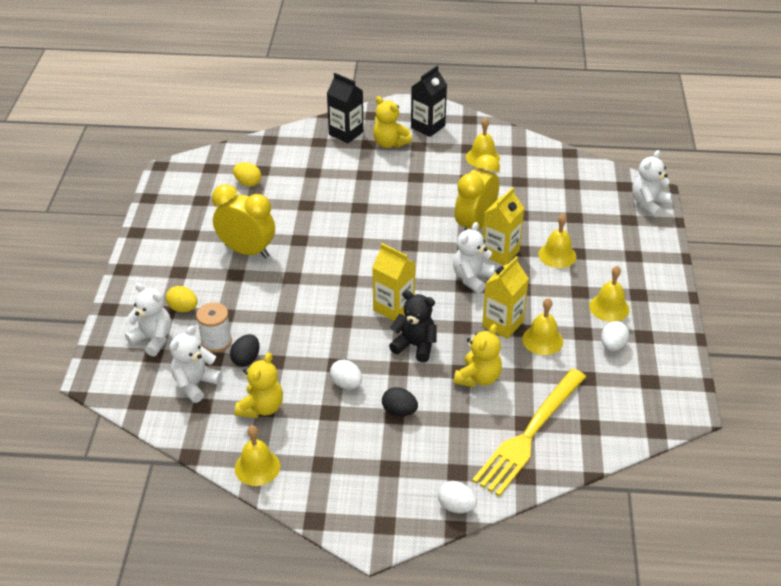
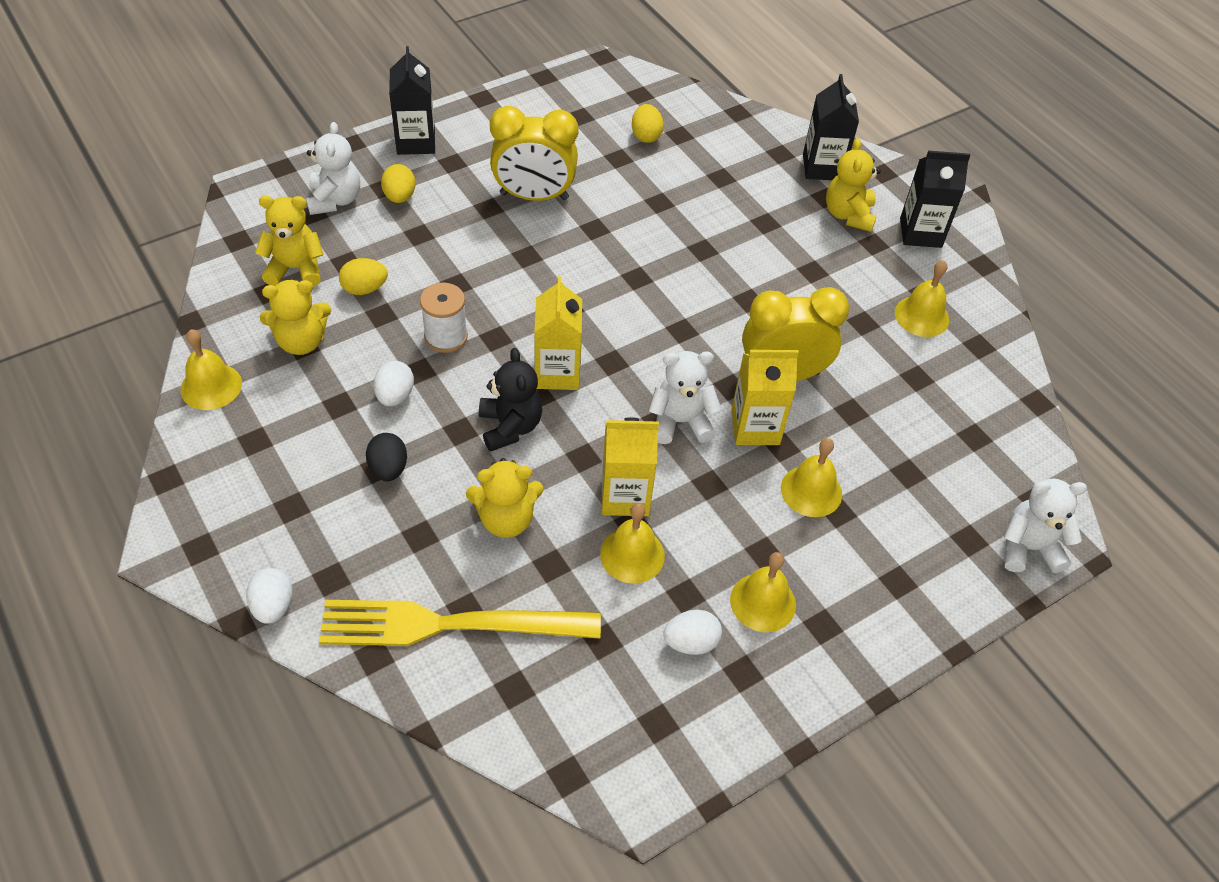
camera: 50 degrees right, 10 degrees up
white teddy bear [169,326,222,403] -> yellow teddy bear [255,195,324,286]
white spool [196,302,232,353] -> white spool moved to [420,283,468,353]
yellow clock [212,184,275,259] -> yellow clock turned 105 degrees clockwise [490,106,578,201]
black egg [230,334,260,367] -> yellow egg [339,258,388,295]
none -> black carton [389,46,435,155]

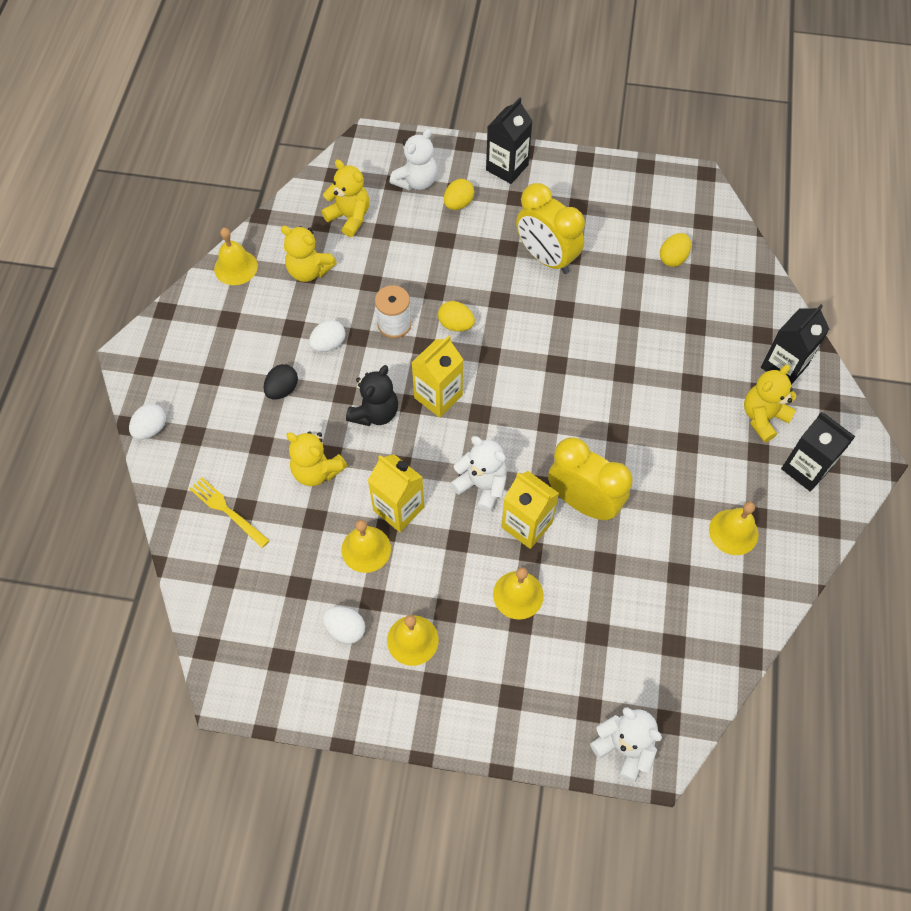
camera: 45 degrees right, 10 degrees up
yellow fork [319,600,601,646] -> yellow fork [190,477,270,548], size x0.51
yellow egg [339,258,388,295] -> yellow egg moved to [438,301,475,332]

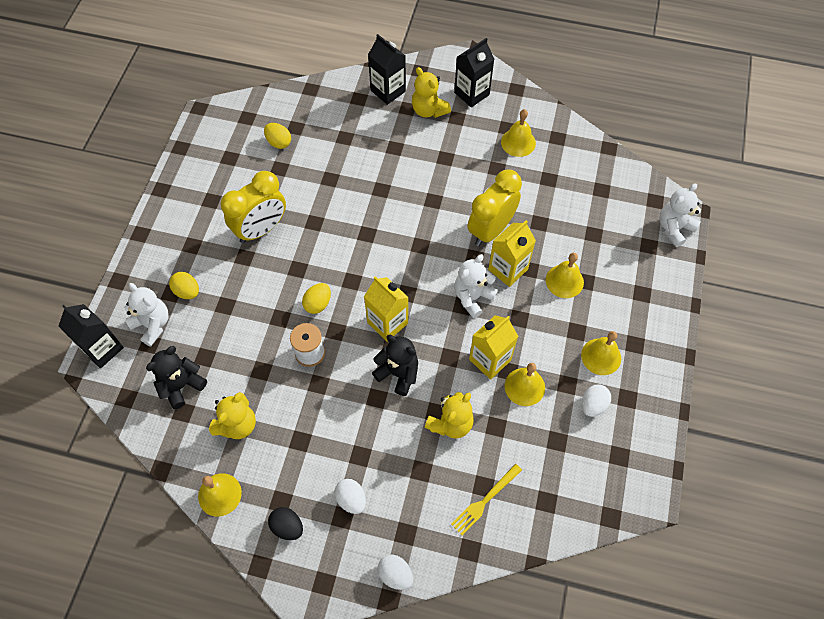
camera: 85 degrees left, 0 degrees up
black egg [264,364,298,399] -> black egg moved to [268,507,303,540]
white egg [309,320,345,352] -> white egg moved to [334,479,366,514]
yellow teddy bear [321,159,369,237] -> black teddy bear [146,346,207,409]
black carton [486,97,533,184] -> black carton moved to [58,304,124,368]

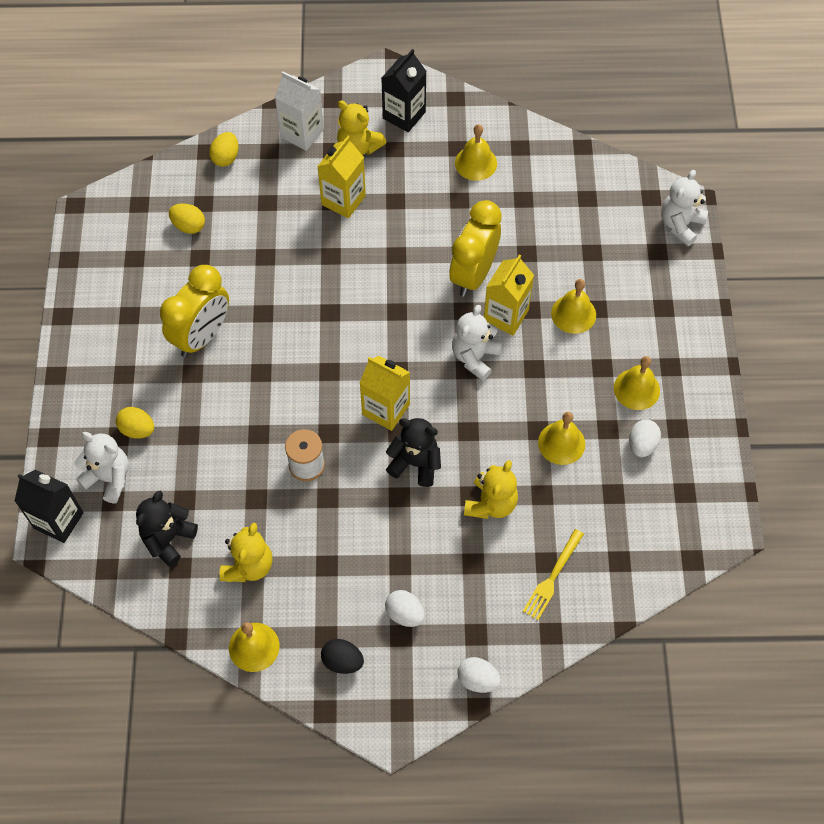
camera: 15 degrees left, 0 degrees up
yellow egg [302,283,331,314] -> yellow egg moved to [209,132,239,167]
black carton [368,34,406,105] -> white carton [275,71,324,151]
yellow carton [469,315,518,380] -> yellow carton moved to [317,136,366,218]

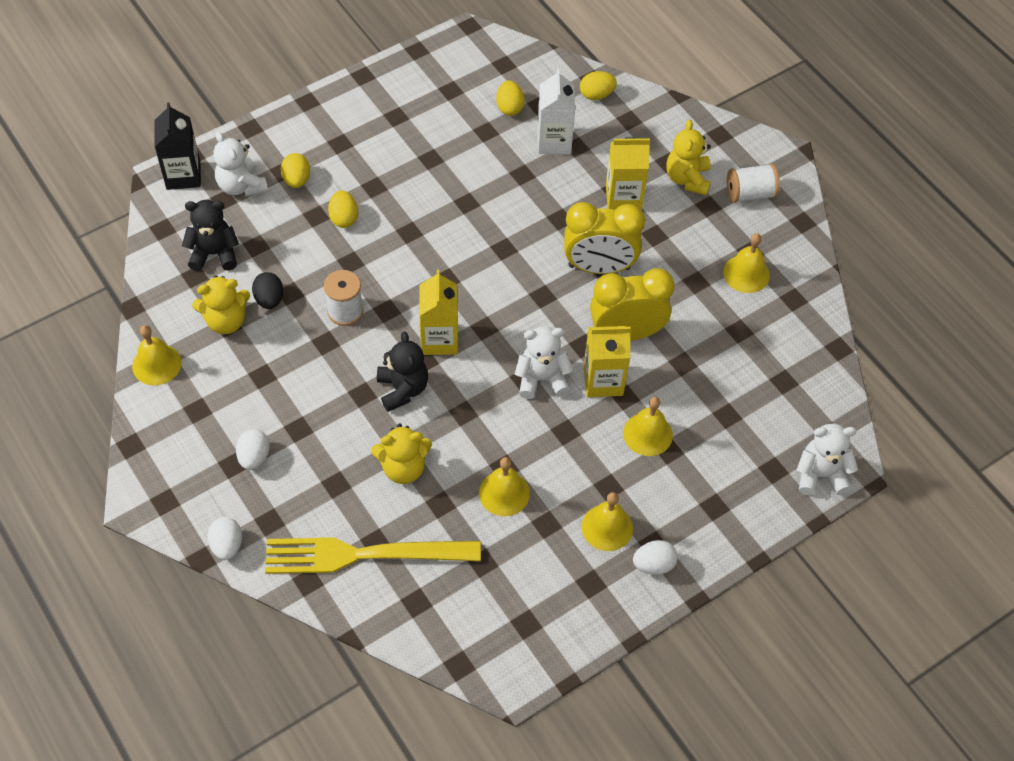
camera: 55 degrees right, 5 degrees down
white teddy bear [74,432,129,504] -> white teddy bear turned 150 degrees clockwise [214,131,268,197]
yellow clock [160,265,229,357] -> yellow clock moved to [564,202,645,274]
white carton [275,71,324,151] -> white carton moved to [537,69,575,154]
black egg [321,639,364,674] -> black egg moved to [252,272,283,309]
black carton [381,49,427,132] -> white spool [727,164,780,203]
yellow fork [523,529,584,620] -> yellow fork [265,537,481,574], size x1.96
white egg [629,419,661,457] -> white egg moved to [633,540,678,575]
none -> yellow egg [328,191,358,228]

